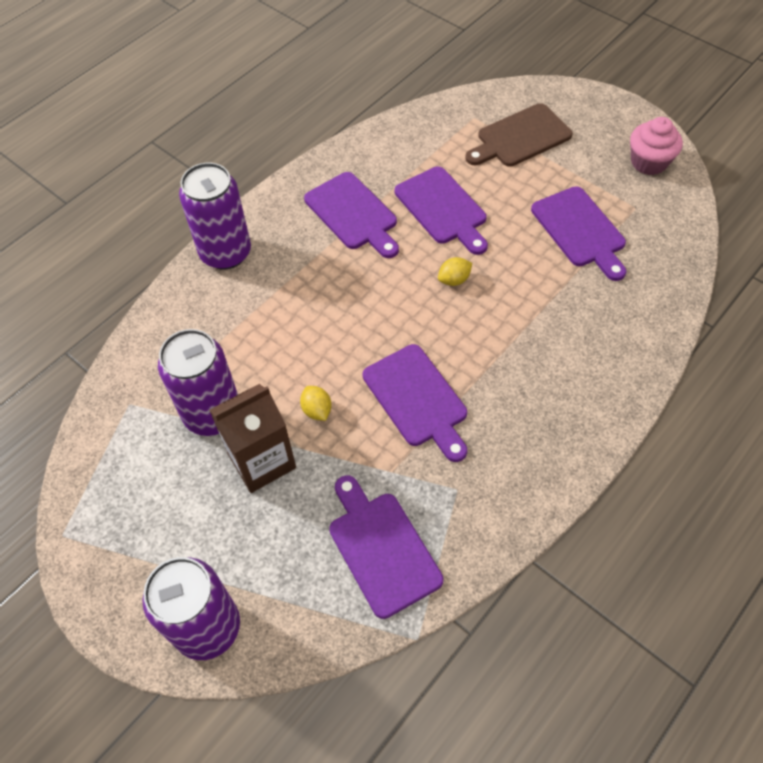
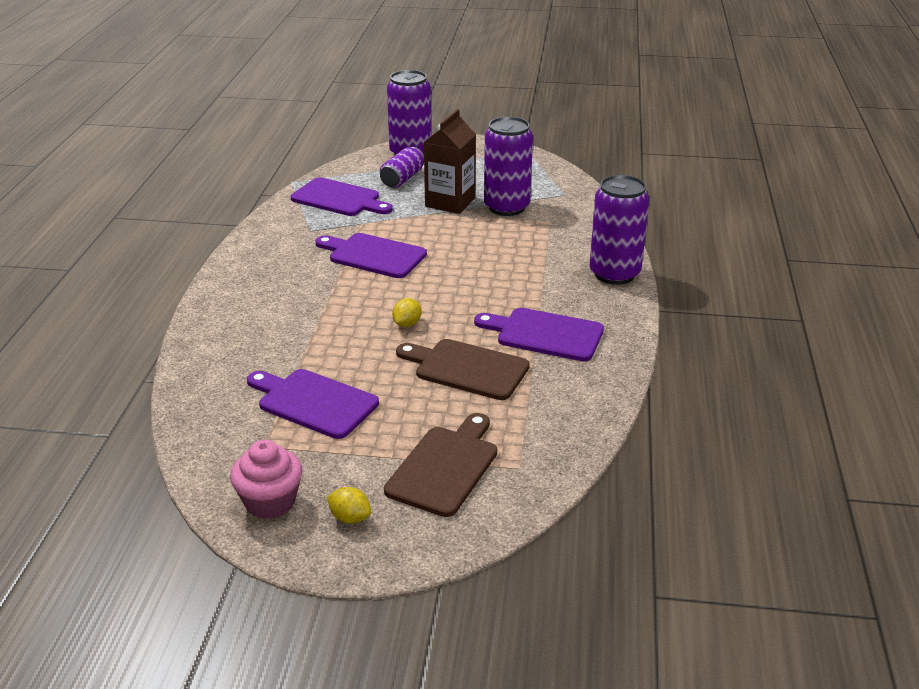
camera: 145 degrees right, 25 degrees down
yellow lemon [300,386,332,421] -> yellow lemon moved to [327,487,371,523]
purple cutting board [395,166,488,255] -> brown cutting board [396,339,530,400]
none -> purple can [380,147,424,188]

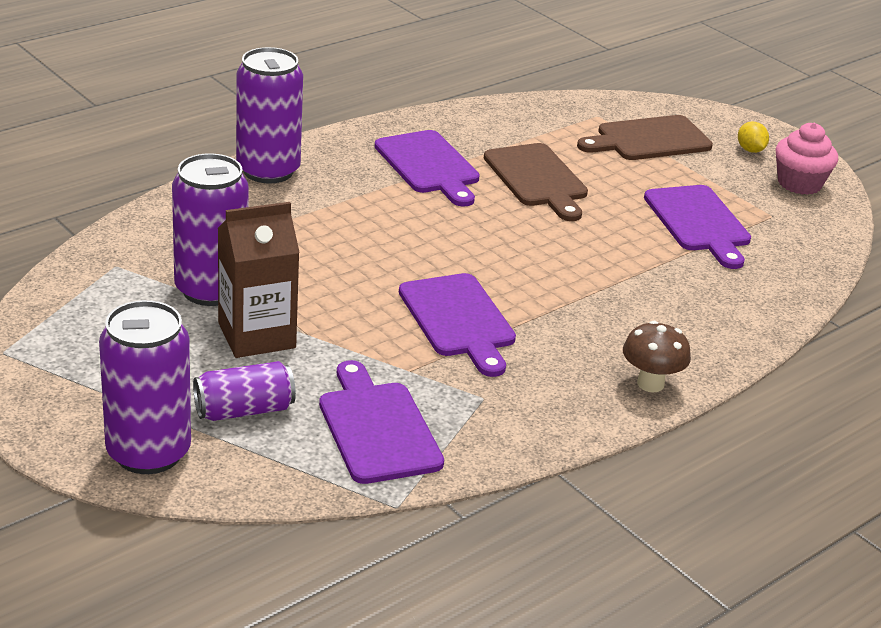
camera: 140 degrees left, 0 degrees up
yellow lemon [392,298,422,327] -> none
none -> brown mushroom [623,321,691,393]

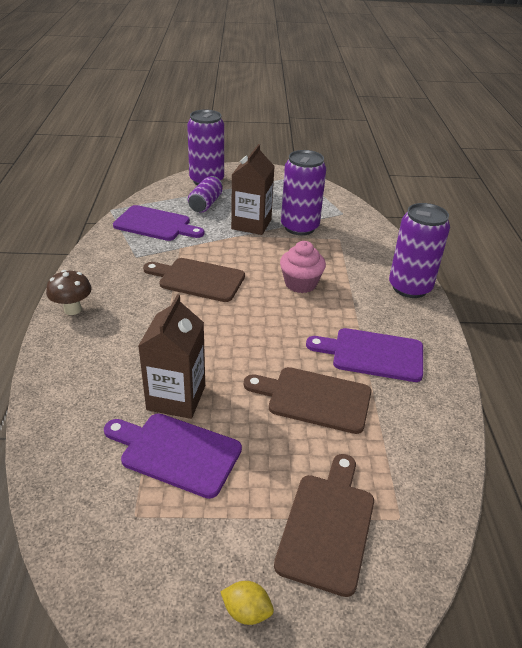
camera: 130 degrees right, 5 degrees up
purple cutting board [399,273,516,377] -> brown cutting board [143,258,245,302]
pink cupcake [775,123,838,195] -> pink cupcake moved to [280,241,326,293]
none -> brown carton [138,294,205,419]

